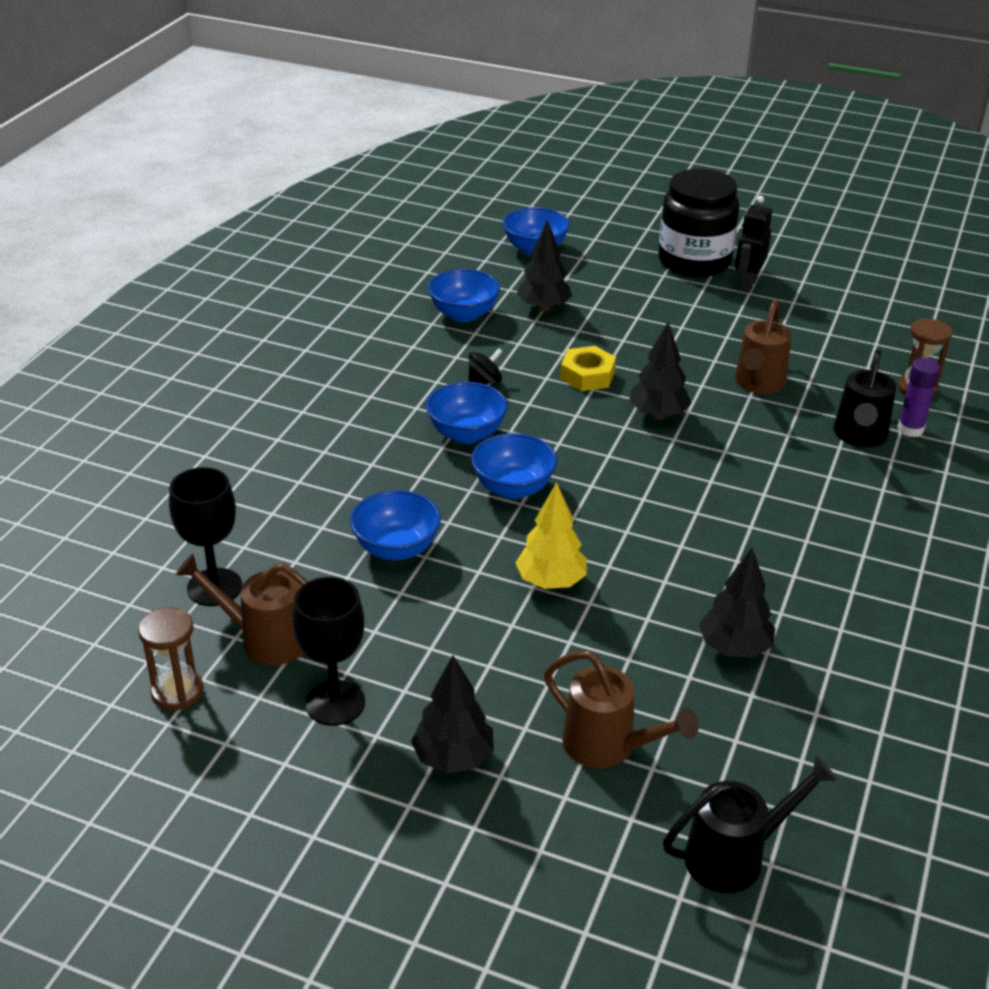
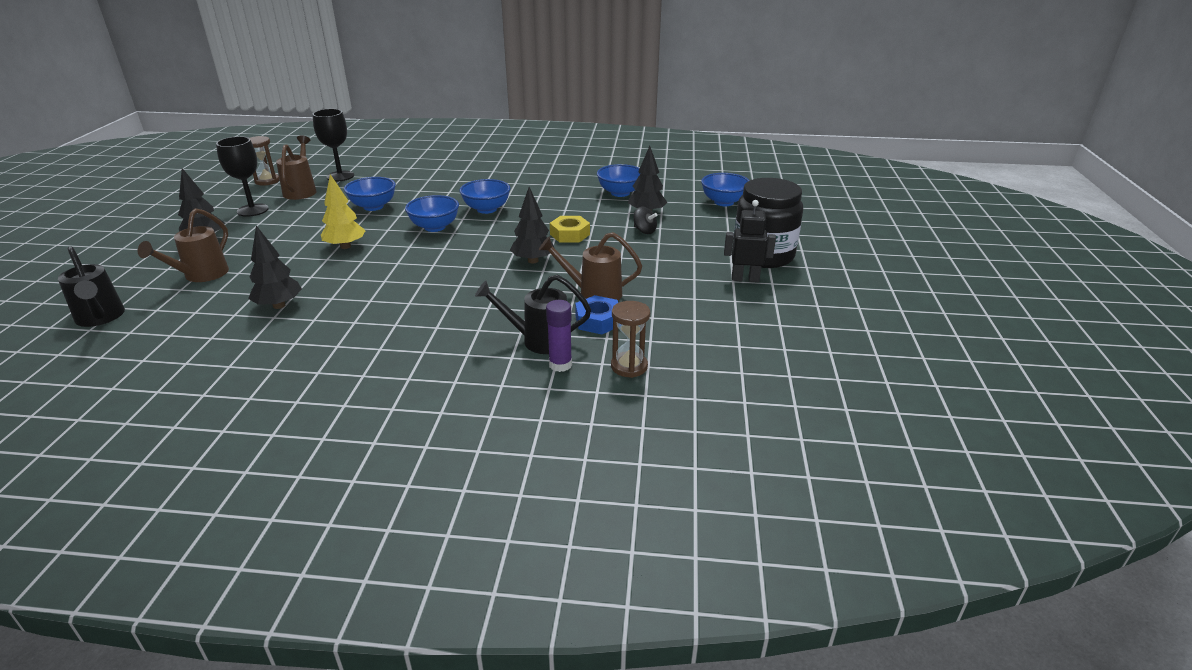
camera: 75 degrees right, 5 degrees down
black spinning top [468,348,503,384] -> black spinning top moved to [634,207,658,234]
none -> blue nut [575,295,618,335]

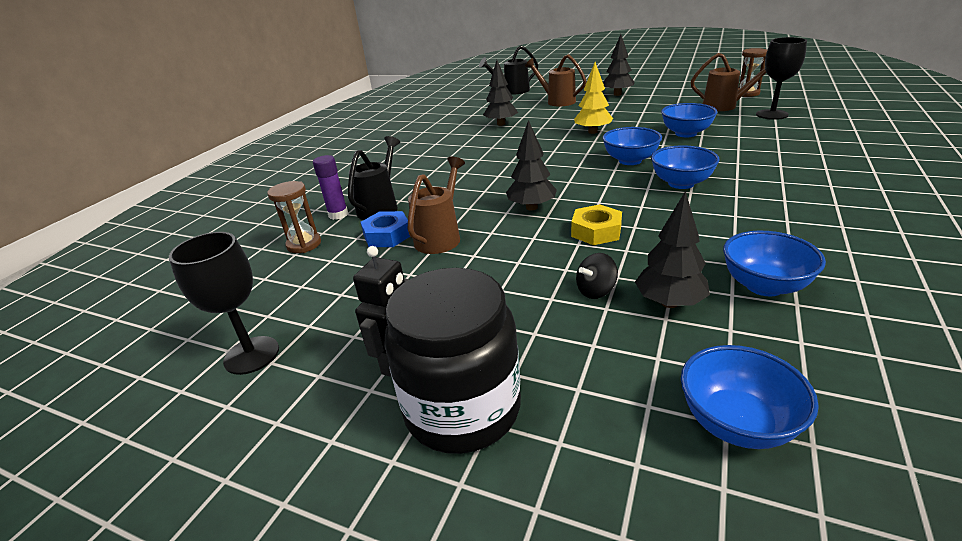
camera: 110 degrees right, 0 degrees up
black goblet [216,136,269,217] -> black goblet moved to [169,232,279,375]

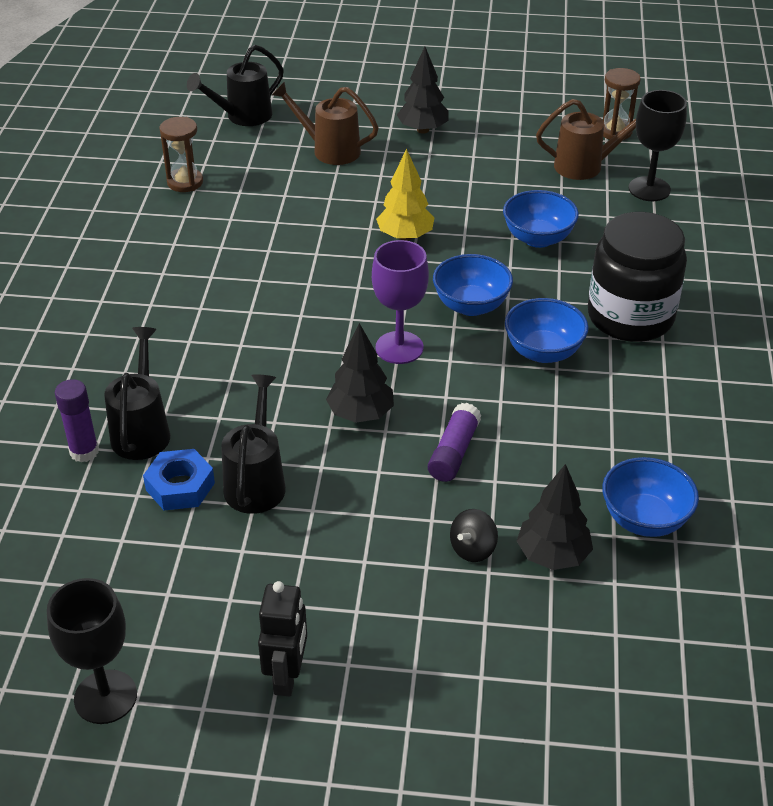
camera: 20 degrees left, 10 degrees up
brown hourglass [267,181,321,253] -> brown hourglass moved to [160,117,203,192]
black jar [384,268,521,454] -> black jar moved to [588,212,687,342]
brown watering can [408,156,465,254] -> black watering can [221,374,286,514]
black tree [483,60,518,126] -> none
yellow nut [571,204,622,245] -> purple glue stick [428,403,482,482]
blue bowl [681,345,819,449] -> none
none -> purple goblet [372,240,429,364]

